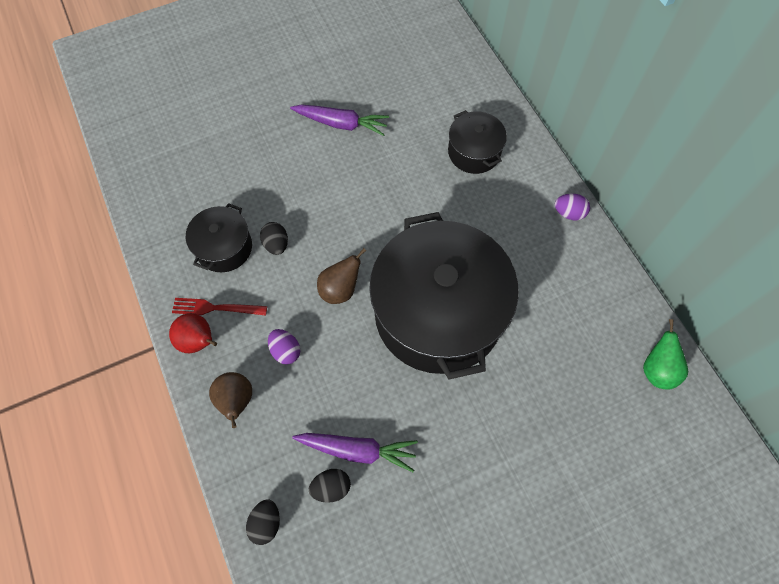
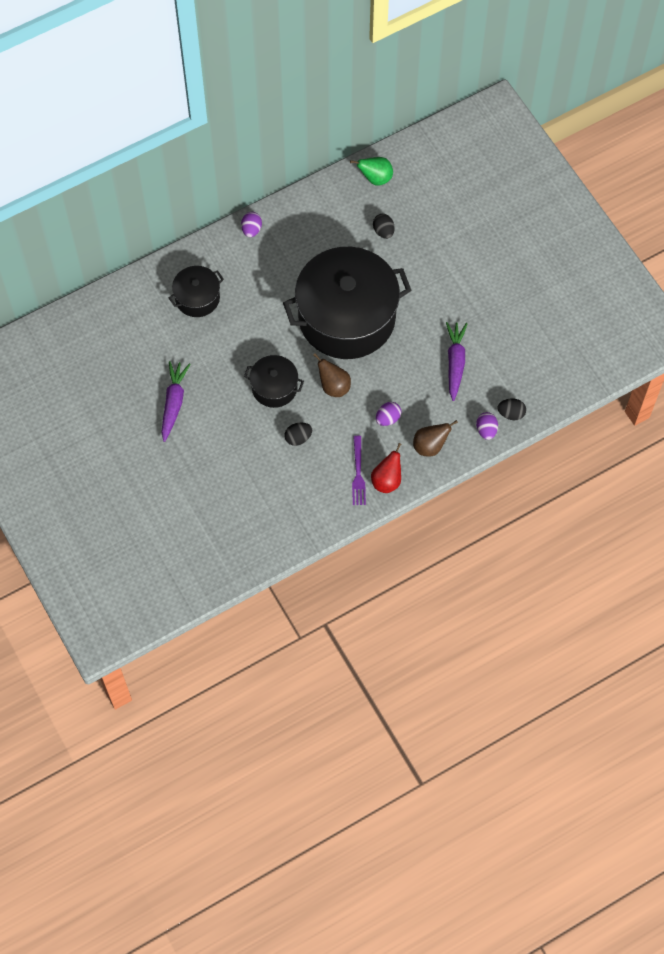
camera: 95 degrees left, 0 degrees up
red fork [172,298,267,316] -> purple fork [352,436,366,505]
black pot [186,203,252,272] -> black pot moved to [244,355,304,408]
black egg [309,469,351,503] -> black egg moved to [373,214,394,239]
none -> purple egg [476,412,498,440]

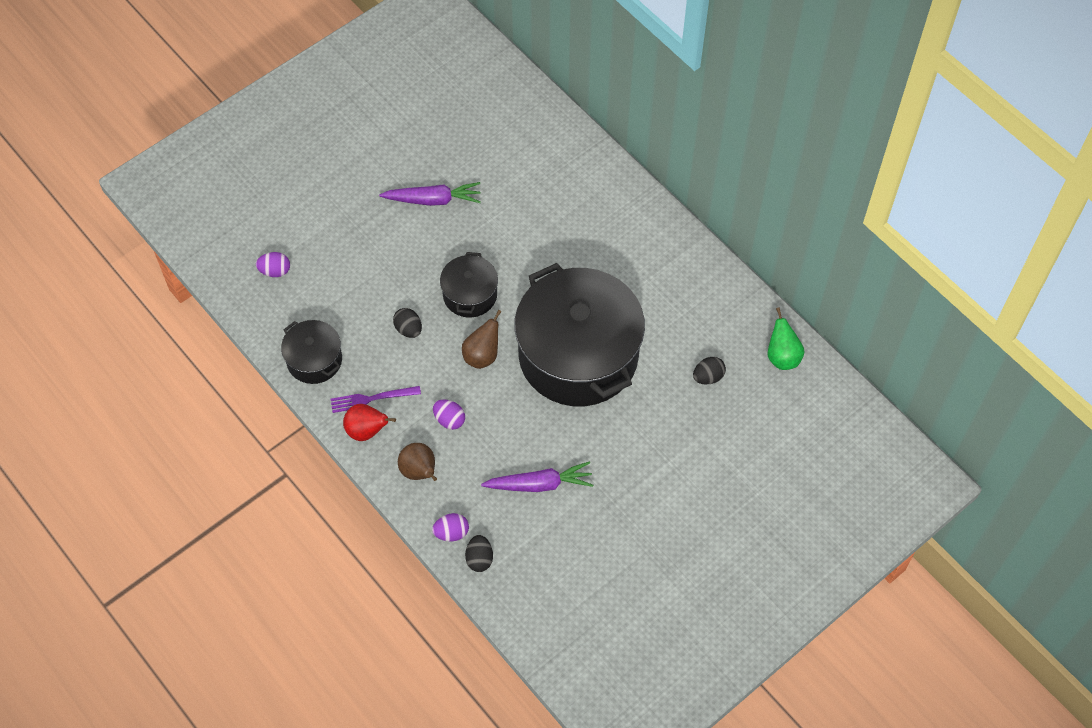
camera: 80 degrees right, 5 degrees down
black pot [169,266,224,317] -> black pot moved to [281,320,342,384]
purple egg [241,212,262,237] -> purple egg moved to [256,252,290,277]

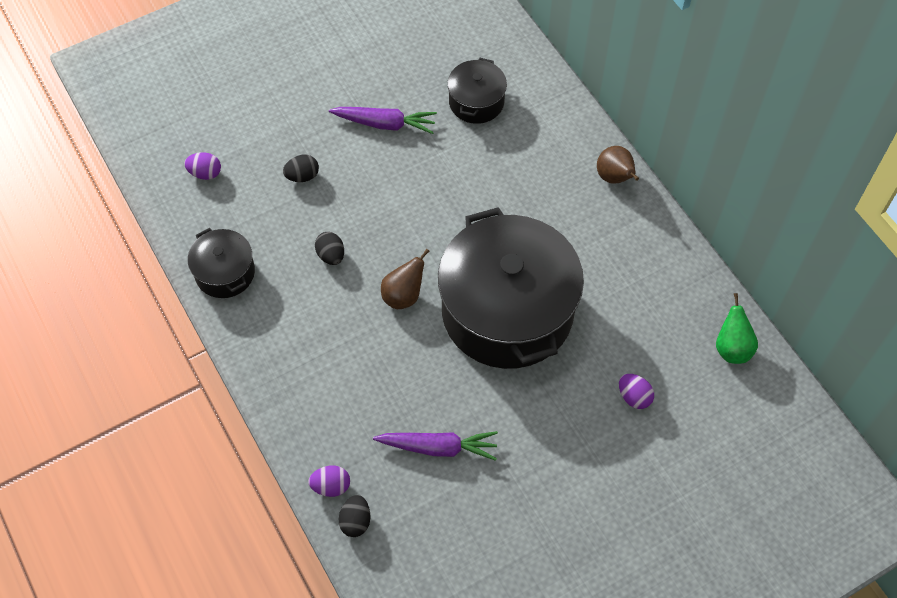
camera: 10 degrees right, 0 degrees up
purple fork [331,386,421,413] -> none
red pear [343,404,396,441] -> none
brown pear [398,443,437,481] -> brown pear moved to [597,146,639,184]
purple egg [433,399,465,430] -> purple egg moved to [619,374,654,409]
black pot [440,252,498,318] -> black pot moved to [447,58,507,124]
black egg [693,357,726,384] -> black egg moved to [283,155,319,182]

